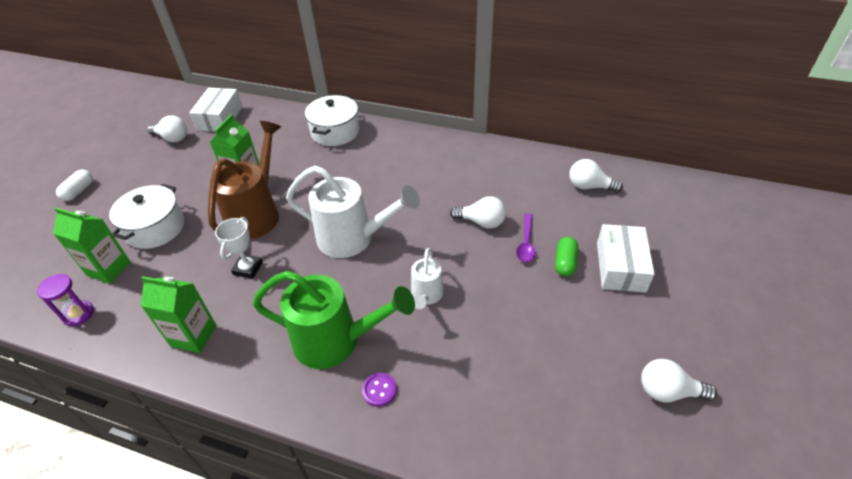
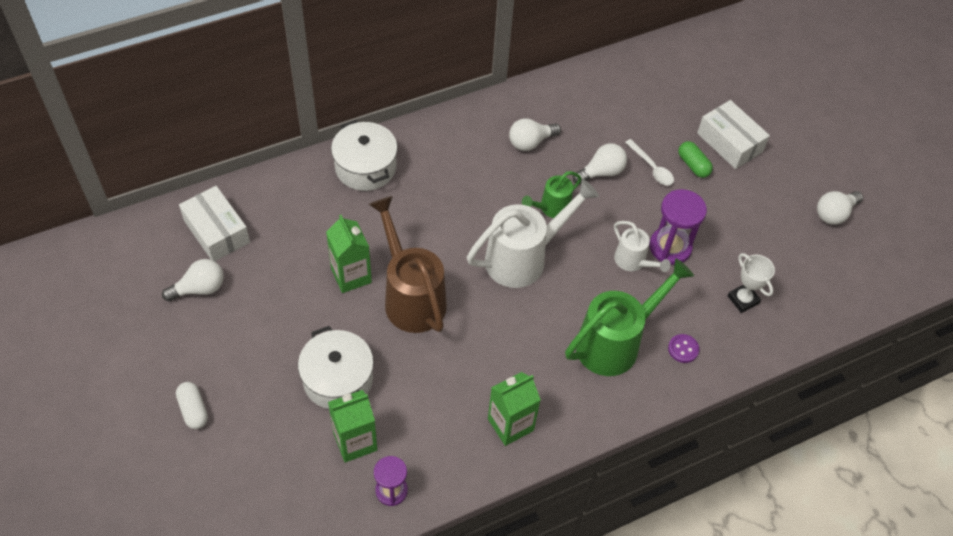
camera: 50 degrees left, 10 degrees up
white trophy [215,217,263,279] -> white trophy moved to [727,253,775,313]
purple spoon [516,213,536,262] -> white spoon [625,139,674,186]
white light bulb [569,159,623,193] -> white light bulb moved to [509,118,561,151]
none -> green watering can [522,171,582,218]
none -> purple hourglass [649,189,707,265]

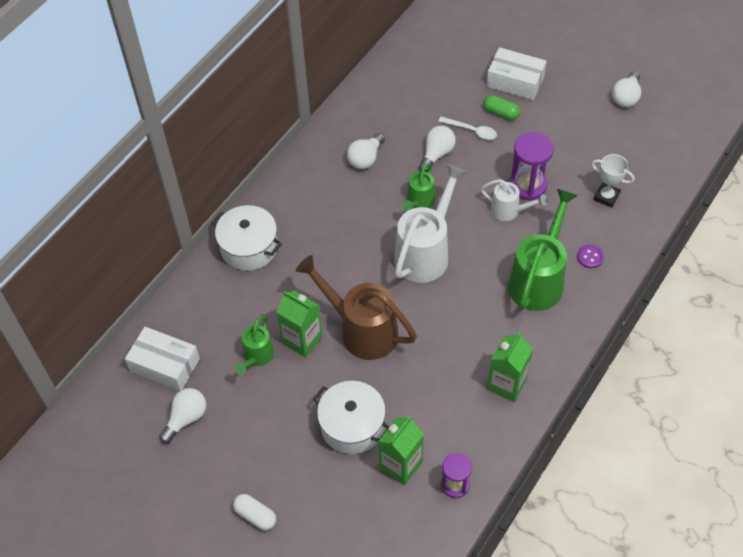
camera: 25 degrees left, 0 degrees up
none -> green watering can [234,316,274,375]

